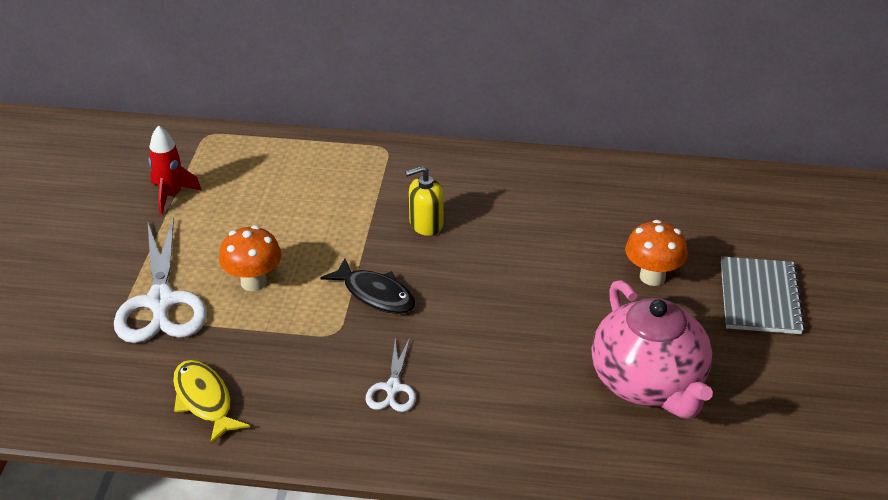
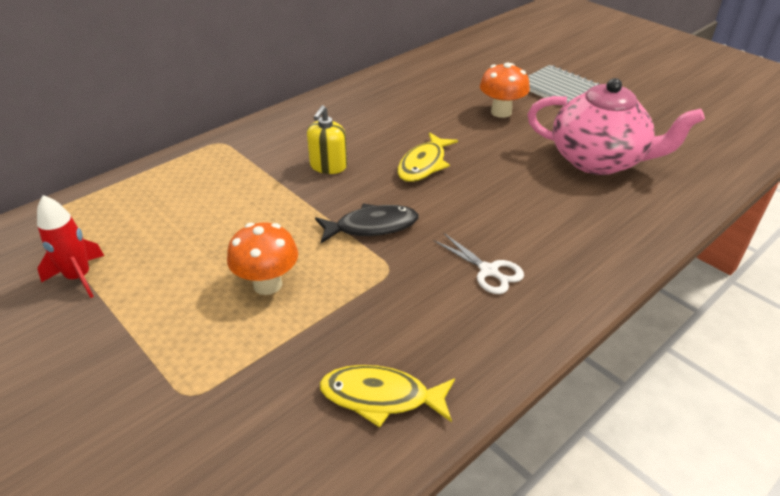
camera: 50 degrees left, 0 degrees up
white scissors [114,216,207,343] -> none
none -> yellow fish [397,132,458,182]

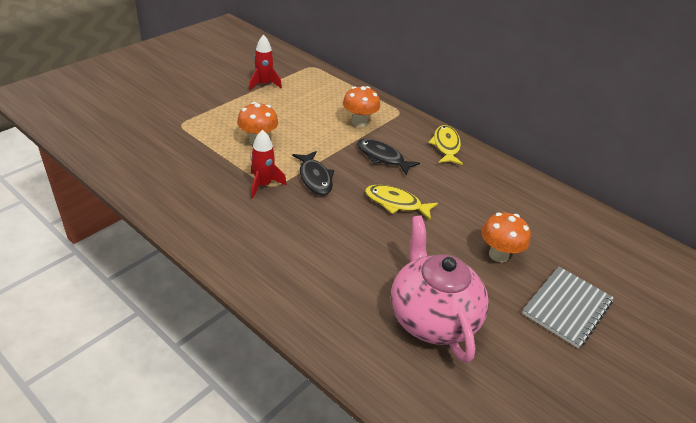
camera: 80 degrees right, 0 degrees up
yellow soap dispenser [307,105,347,174] -> black fish [357,139,420,175]
yellow fish [319,365,455,428] -> yellow fish moved to [428,125,463,165]
white scissors [434,233,524,294] -> none
pink teapot [527,78,705,175] -> pink teapot turned 150 degrees clockwise [391,216,489,363]
none -> red rocket [251,130,287,199]
none -> orange mushroom [343,86,380,127]

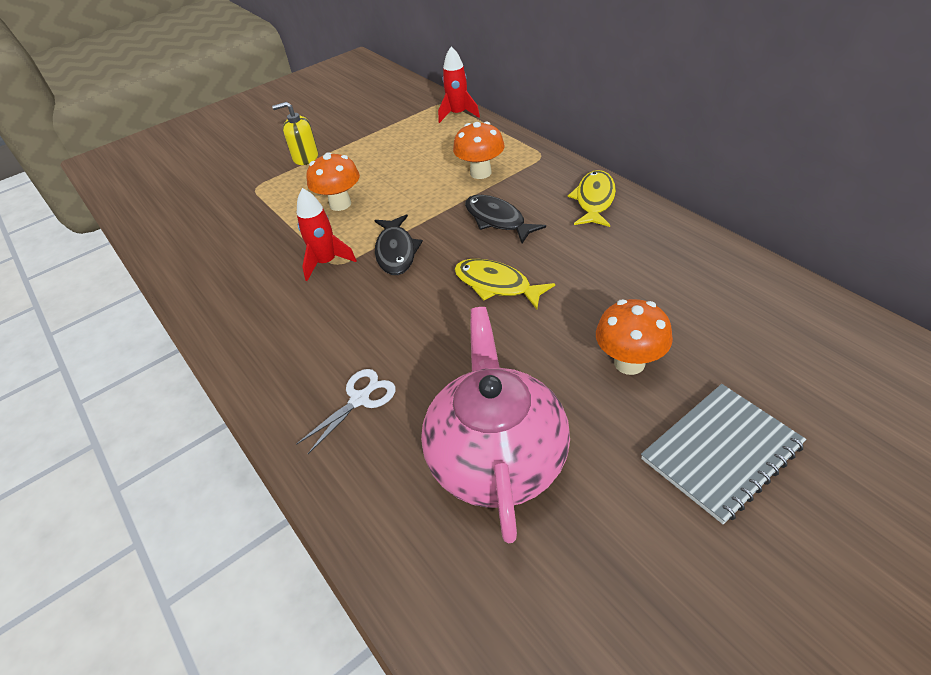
camera: 20 degrees right, 5 degrees up
red rocket [249,35,282,90] -> red rocket moved to [438,46,480,123]
none -> yellow soap dispenser [272,102,318,165]
none -> white scissors [296,369,396,454]

